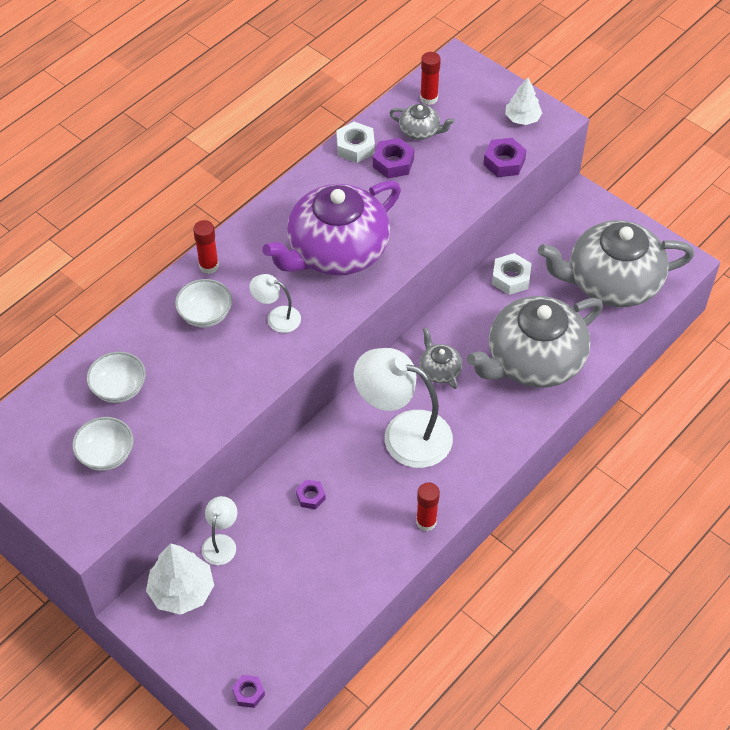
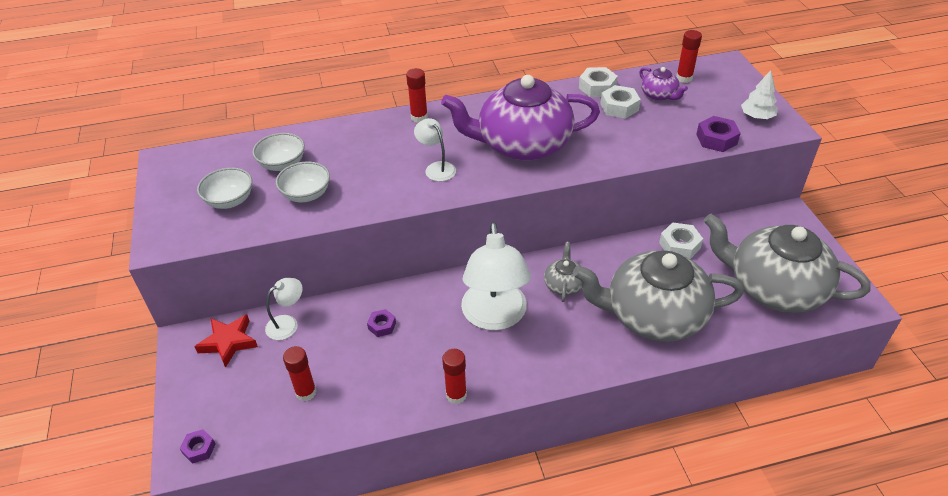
camera: 35 degrees right, 10 degrees down
white tree [146,543,214,615] -> red star [194,314,258,368]
white bowl [175,279,232,327] -> white bowl moved to [276,162,330,202]
white lamp [354,348,453,468] -> white lamp turned 150 degrees counterclockwise [461,222,531,330]
purple nut [373,138,414,178] -> white nut [600,85,641,119]
grey teapot [390,104,455,140] -> purple teapot [639,67,688,101]
none -> red glue stick [283,346,317,401]

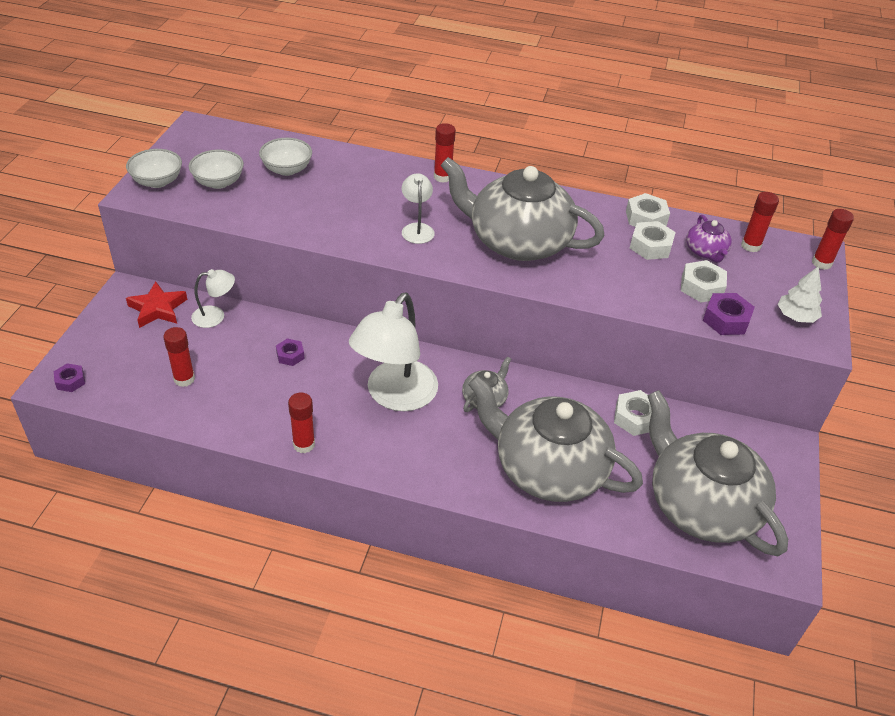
camera: 25 degrees right, 0 degrees up
white bowl [276,162,330,202] -> white bowl moved to [126,149,182,188]
purple teapot [441,75,600,161] -> grey teapot [440,157,605,261]
none -> white nut [681,260,727,303]
none -> red glue stick [812,209,854,270]

